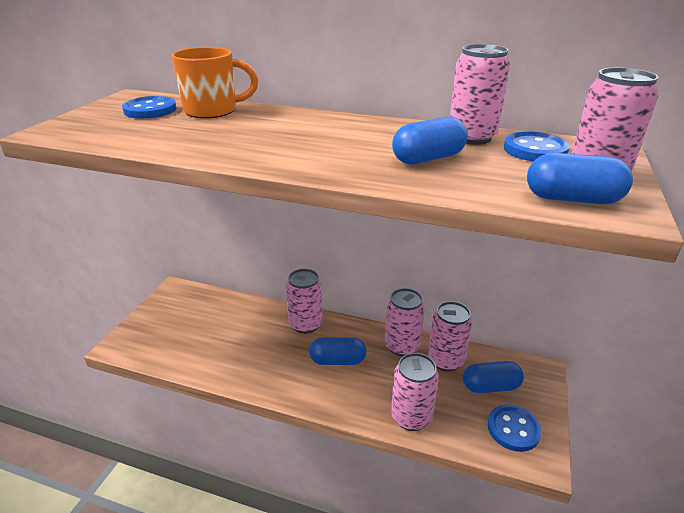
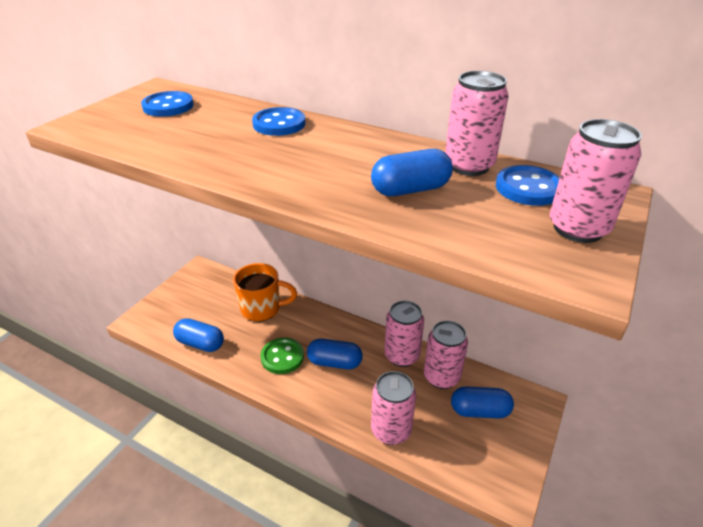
camera: 10 degrees right, 5 degrees up
orange mug [171,47,258,118] -> orange mug moved to [233,263,297,322]
pink can [286,269,323,334] -> none
blue button [488,404,542,452] -> blue button moved to [252,107,306,136]
blue capsule [527,153,633,204] -> blue capsule moved to [173,318,224,352]
none -> green button [260,338,304,374]

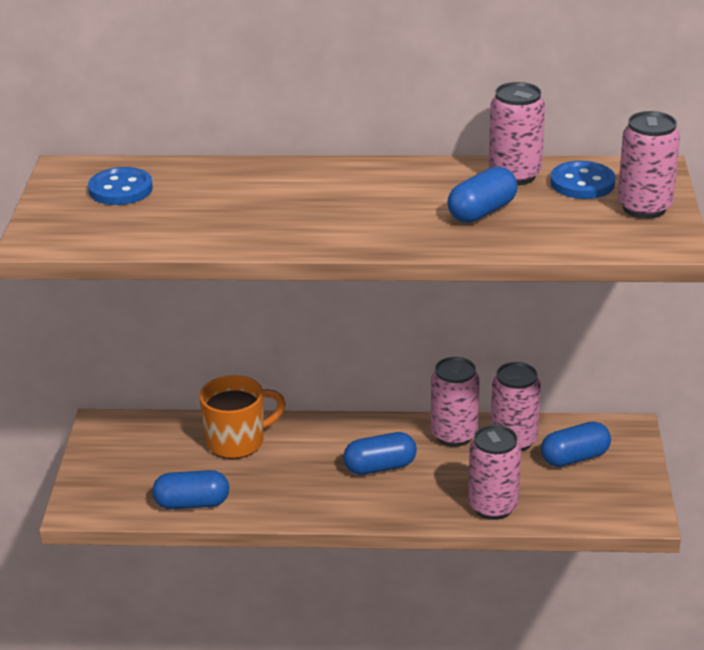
camera: 25 degrees left, 5 degrees down
blue button [252,107,306,136] -> none
green button [260,338,304,374] -> none

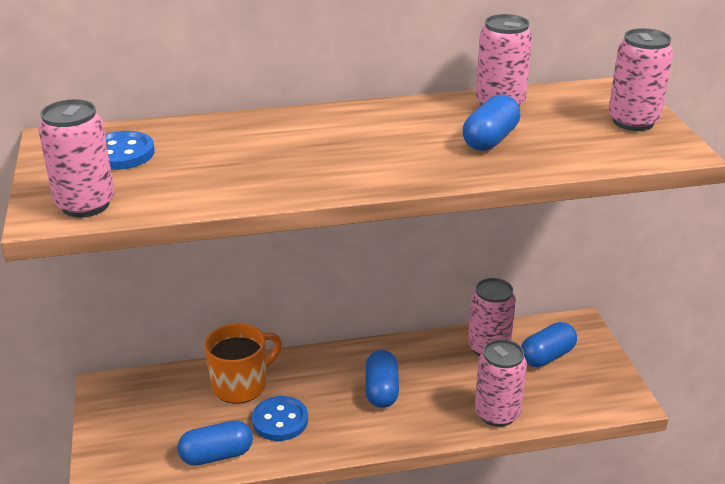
camera: 15 degrees left, 0 degrees up
blue capsule [343,432,417,475] -> blue capsule turned 60 degrees counterclockwise [365,350,399,408]
pink can [431,357,480,447] -> pink can moved to [38,99,115,218]
blue button [550,161,615,199] -> blue button moved to [252,396,308,441]

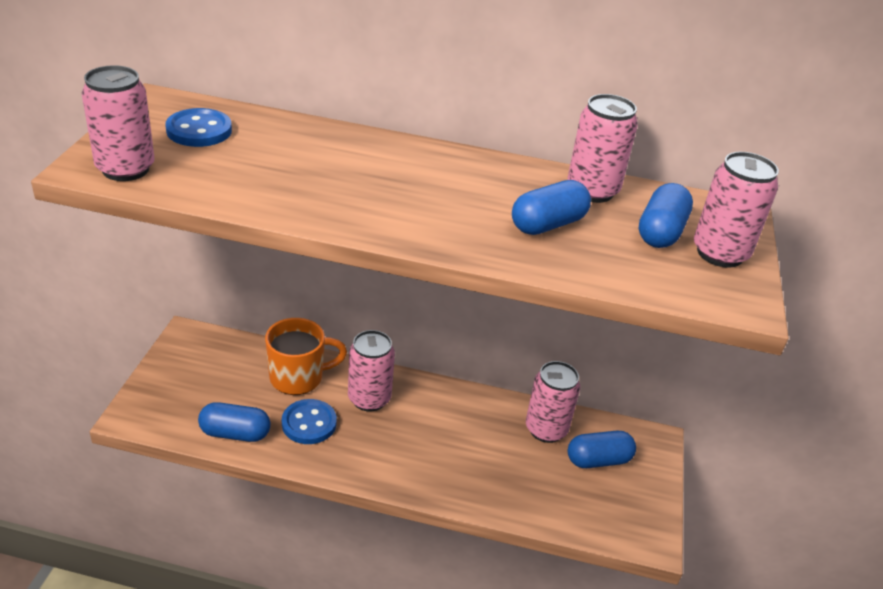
camera: 20 degrees right, 5 degrees up
blue capsule [365,350,399,408] -> blue capsule moved to [639,183,693,248]
pink can [475,339,527,427] -> pink can moved to [348,330,395,412]

